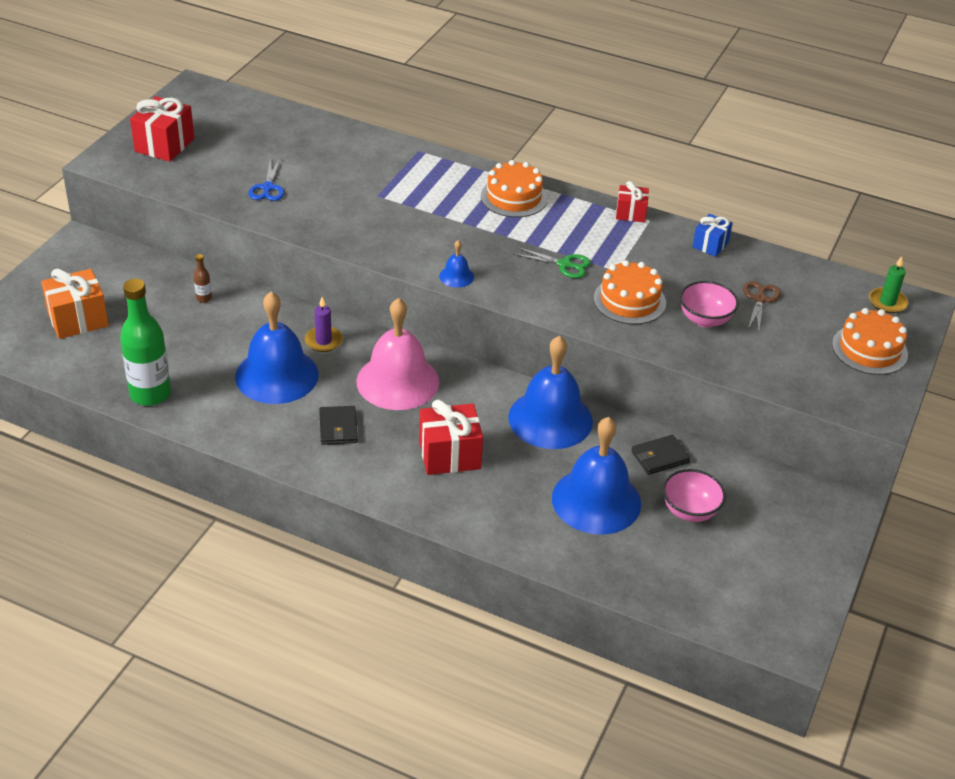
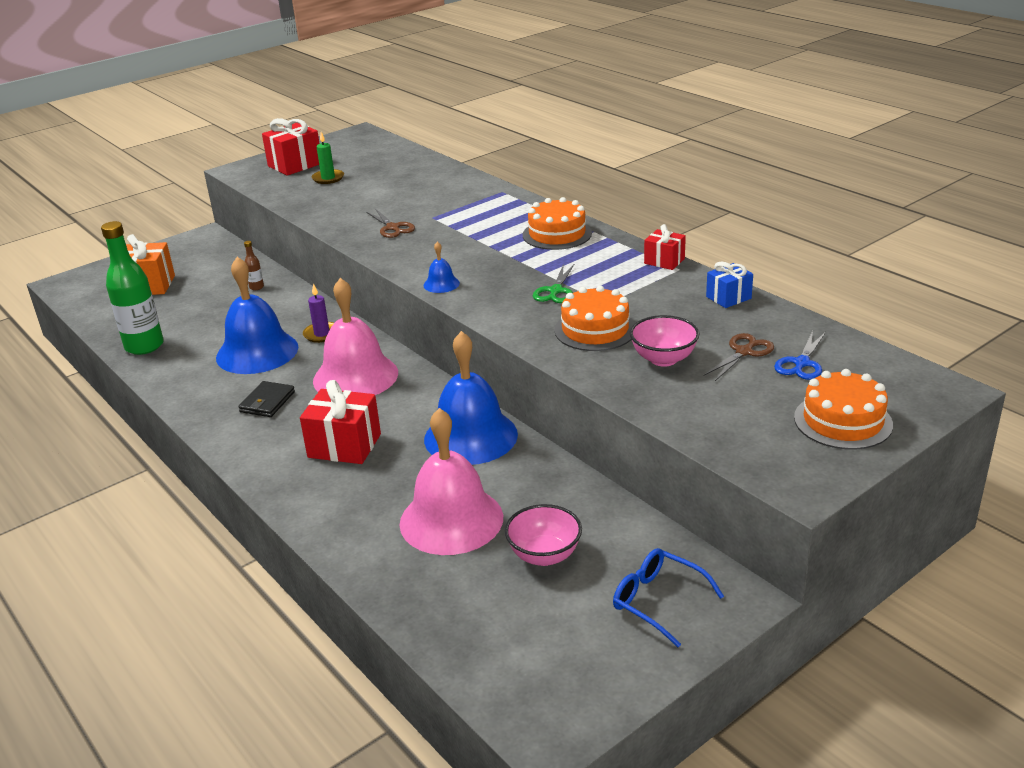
camera: 30 degrees right, 10 degrees down
blue scissors [249,159,284,201] -> blue scissors moved to [774,331,826,380]
green scissors [513,247,591,278] -> green scissors turned 60 degrees clockwise [533,264,574,303]
blue bell [552,417,641,535] -> pink bell [400,408,503,555]
black wallet [631,435,690,475] -> none
green candle [869,256,908,313] -> green candle moved to [312,132,344,184]
none -> brown scissors [366,209,415,238]
none -> blue glasses [613,548,724,647]

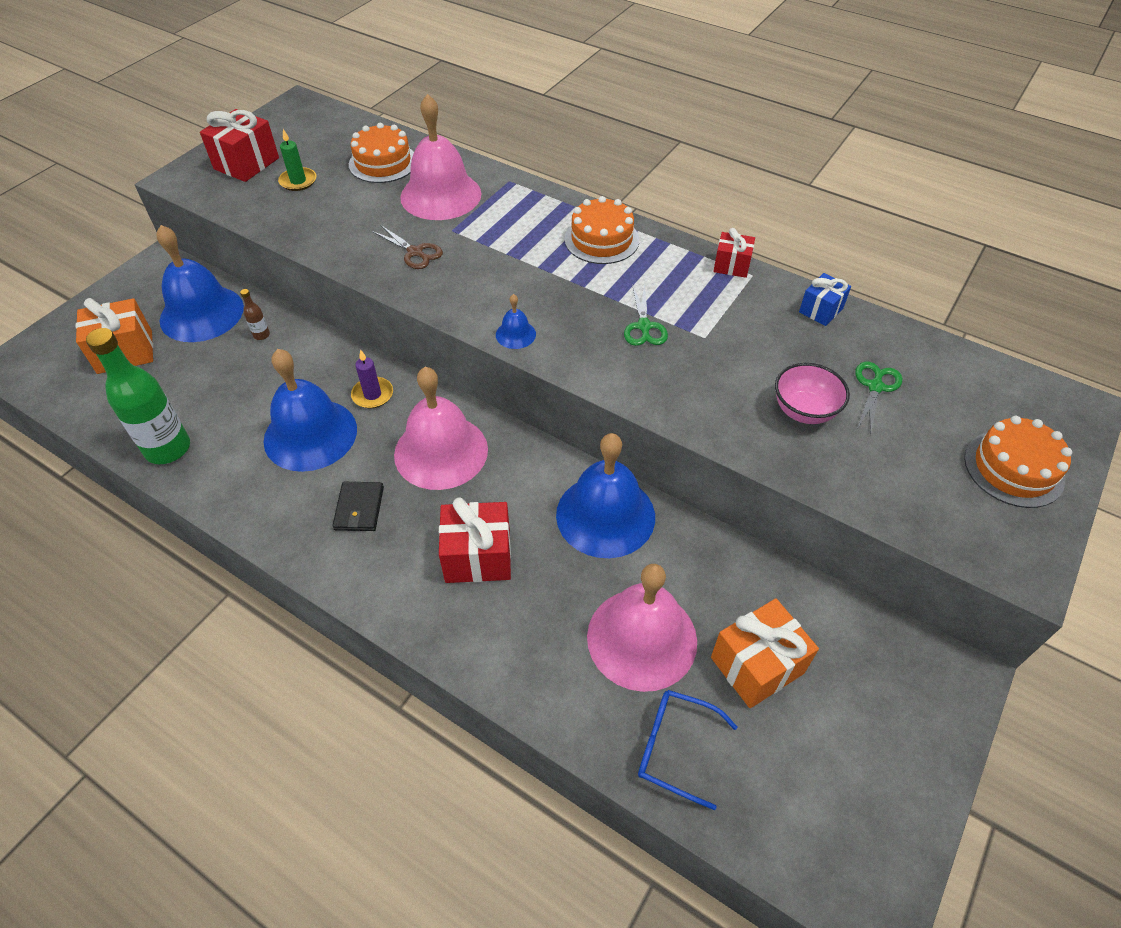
camera: 20 degrees left, 20 degrees up
pink bowl [505,504,582,566] -> orange gift [711,599,819,708]
orange cake [554,285,635,351] -> orange cake moved to [349,123,414,183]
blue glasses [613,548,724,647] -> blue glasses moved to [638,690,737,810]
brown scissors [703,333,774,381] -> green scissors [855,362,902,435]
blue scissors [774,331,826,380] -> none
none -> blue bell [157,225,244,342]
none -> pink bell [400,94,482,220]

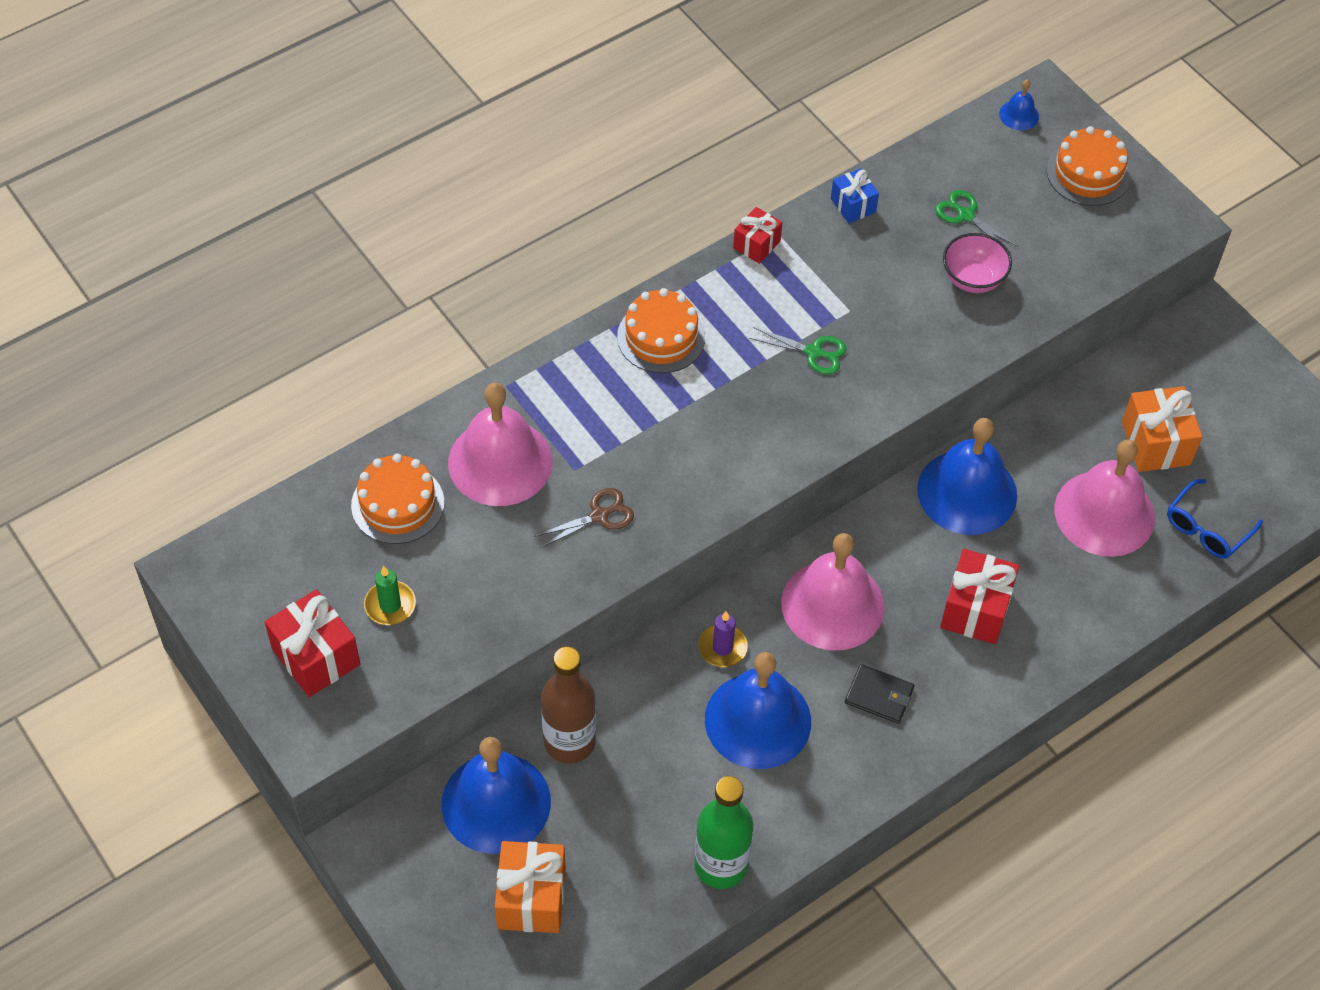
camera: 70 degrees left, 5 degrees up
brown bottle [240,289,270,340] -> brown bottle [541,647,596,764], size x2.43
blue bell [496,294,536,349] -> blue bell moved to [999,79,1039,130]

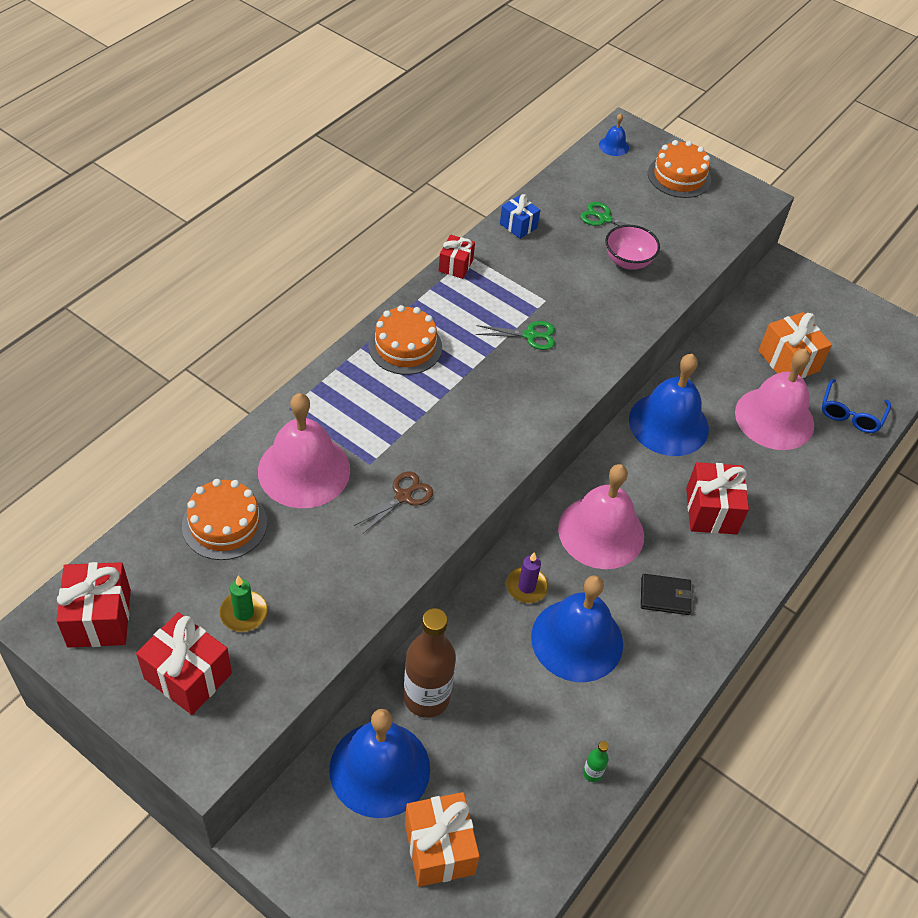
camera: 20 degrees left, 5 degrees down
green bottle [694,776,753,889] -> green bottle [583,741,609,782], size x0.41
none -> red gift [56,562,131,648]

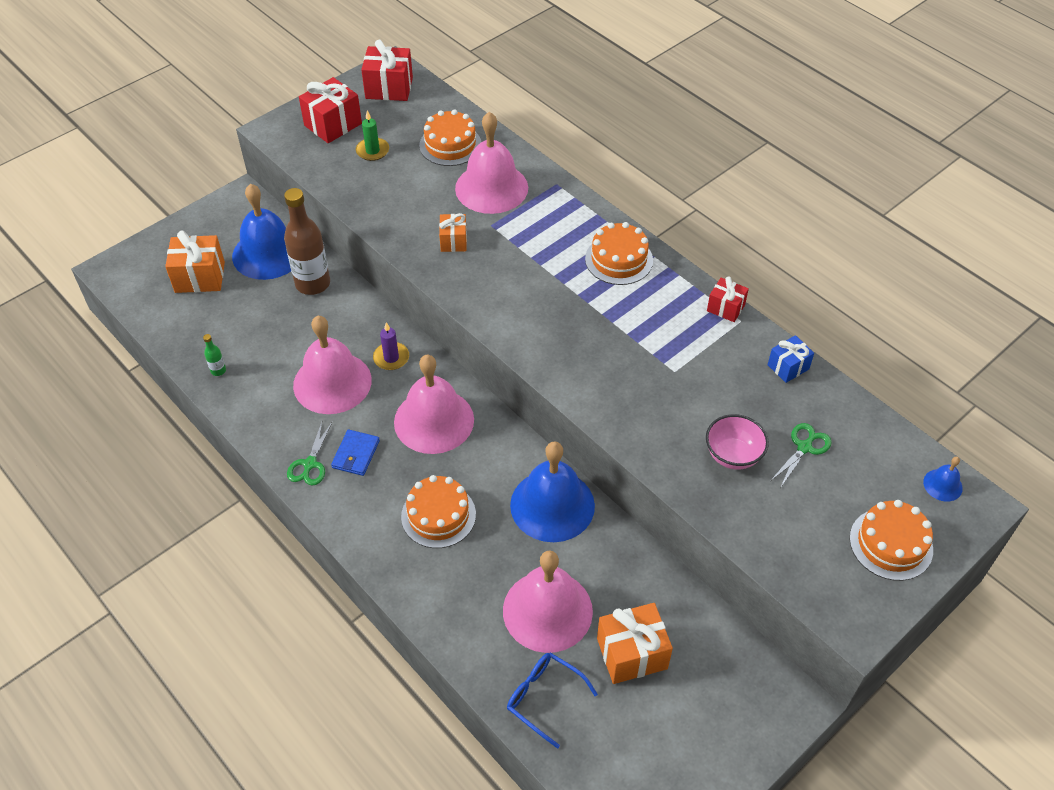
camera: 105 degrees right, 0 degrees up
brown scissors [354,471,433,534] -> orange gift [439,213,467,252]
green scissors [476,321,555,350] -> green scissors moved to [287,420,333,486]
blue bell [531,575,623,682] -> pink bell [293,316,372,414]
black wallet [641,574,693,615] -> blue wallet [331,429,380,476]
red gift [686,462,749,534] -> orange cake [401,475,476,548]

